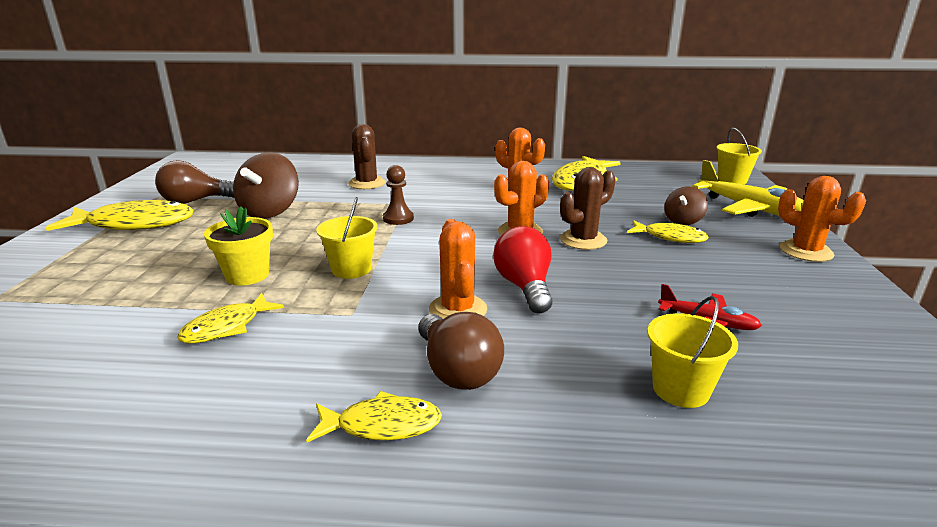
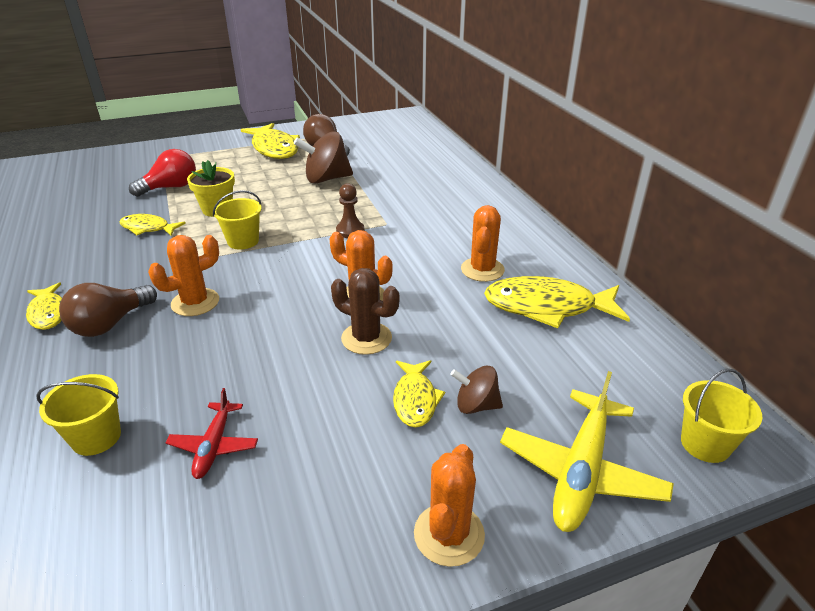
camera: 65 degrees right, 10 degrees up
brown cactus [348,124,385,189] -> none
red light bulb [493,226,552,313] -> red light bulb moved to [129,149,196,197]

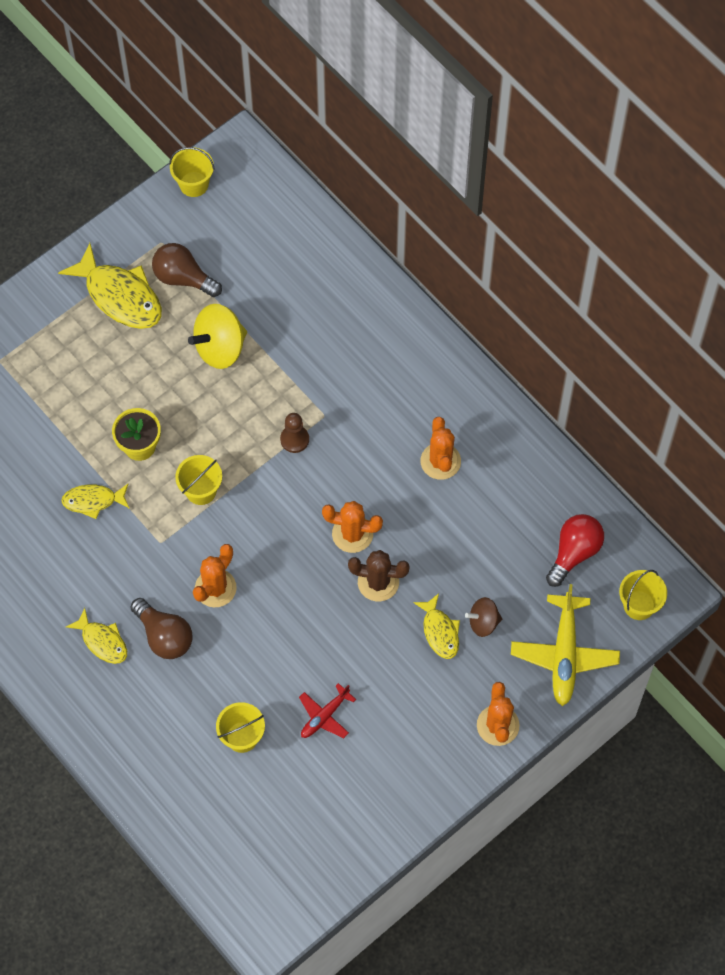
camera: 20 degrees left, 30 degrees up
brown light bulb [59,283,157,337] -> brown light bulb turned 60 degrees counterclockwise [130,598,193,659]
red light bulb [129,149,196,197] -> red light bulb moved to [546,514,604,587]
red plane [166,388,258,479] -> red plane turned 60 degrees clockwise [299,683,356,738]
brown spinning top [294,131,353,184] -> yellow spinning top [188,304,247,369]
yellow fish [484,276,630,328] -> none
none -> yellow bucket [169,147,215,197]

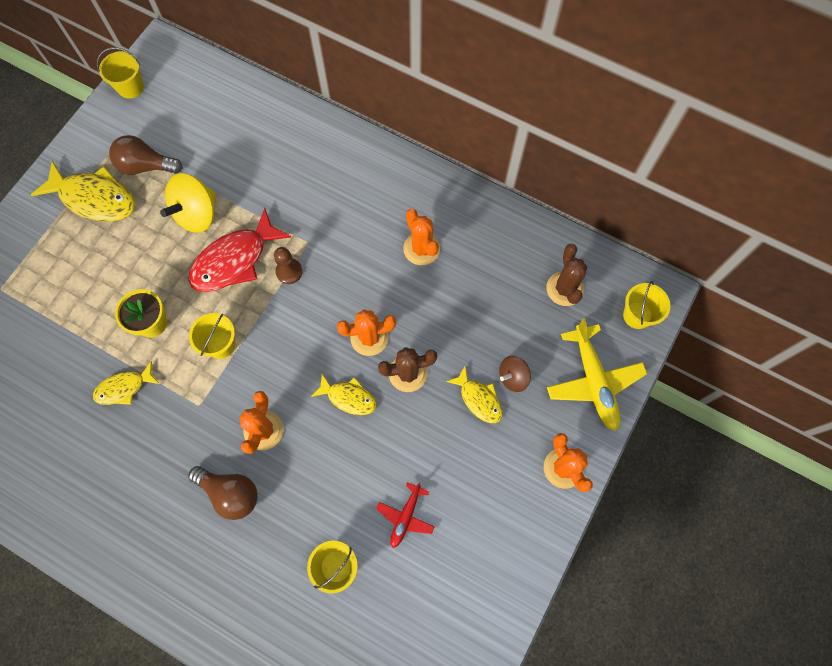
camera: 20 degrees left, 5 degrees up
yellow fish [66,608,127,664] -> yellow fish moved to [311,374,377,415]
red light bulb [546,514,604,587] -> brown cactus [546,244,587,306]
none -> red fish [188,208,291,292]

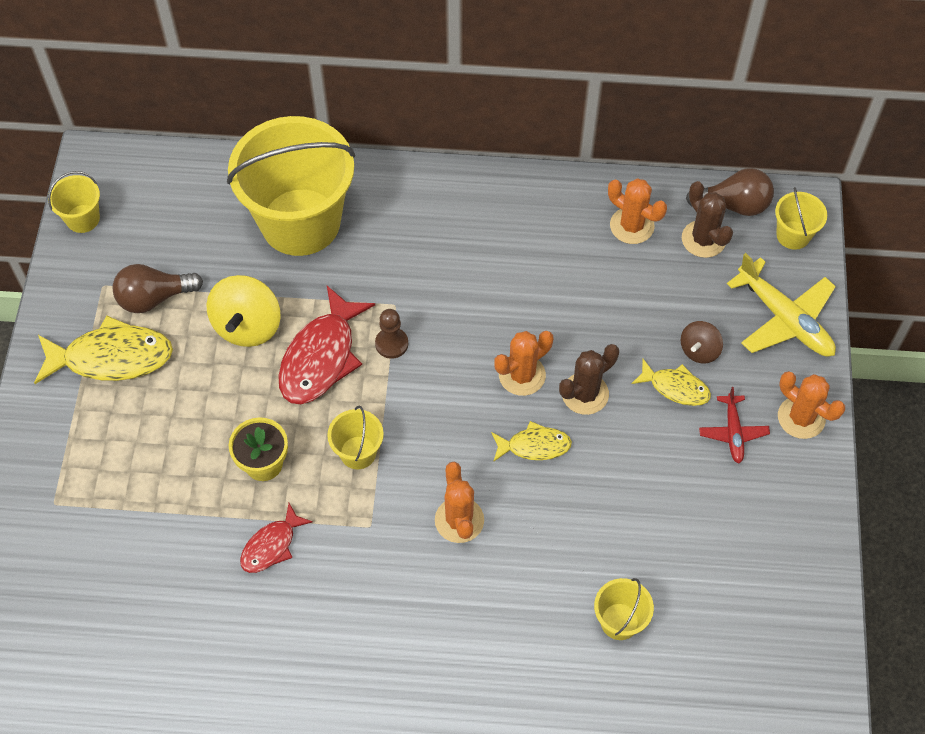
camera: 25 degrees left, 10 degrees down
yellow fish [93,361,160,405] -> red fish [240,503,313,573]
brown light bulb [188,466,258,520] -> brown light bulb moved to [686,168,774,216]
red plane [376,482,434,548] -> red plane moved to [699,387,770,463]
orange cactus [403,209,440,265] -> orange cactus moved to [608,178,667,244]
none -> yellow bucket [227,116,355,256]

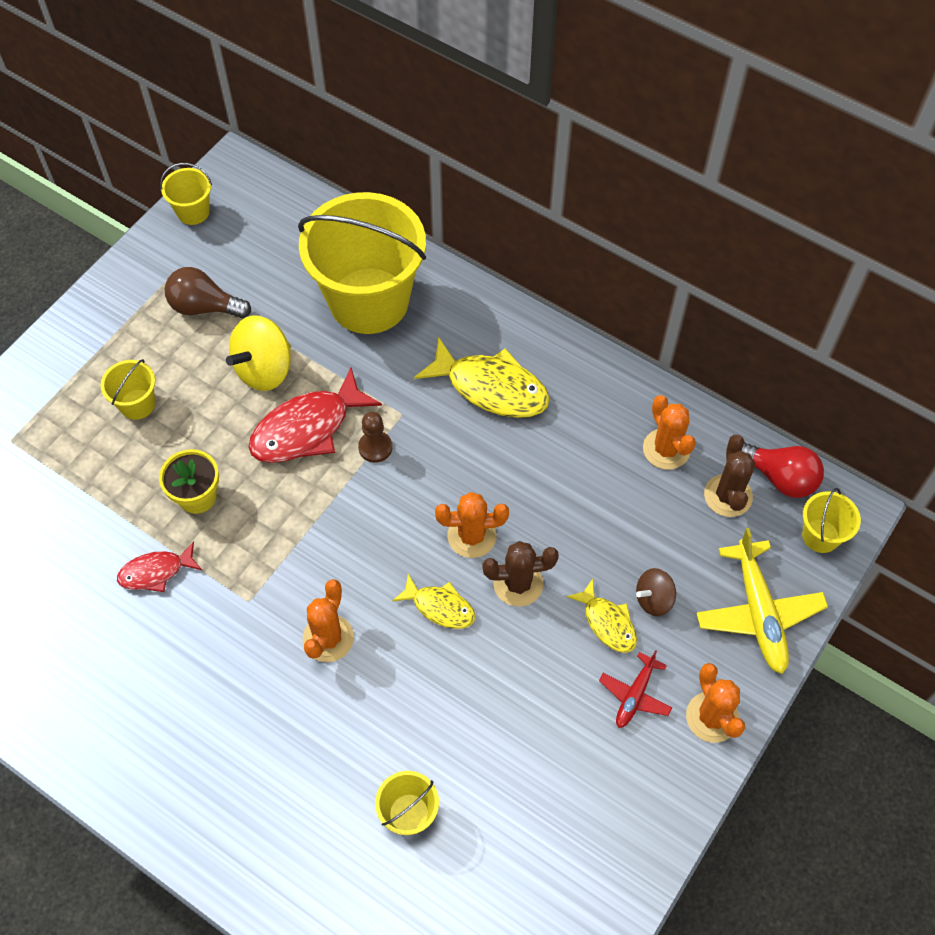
camera: 30 degrees right, 0 degrees up
yellow fish [34,316,173,384] -> yellow fish moved to [414,337,550,418]
yellow bucket [327,406,384,469] -> yellow bucket moved to [101,359,155,420]
brown light bulb [686,168,774,216] -> red light bulb [742,442,824,498]

